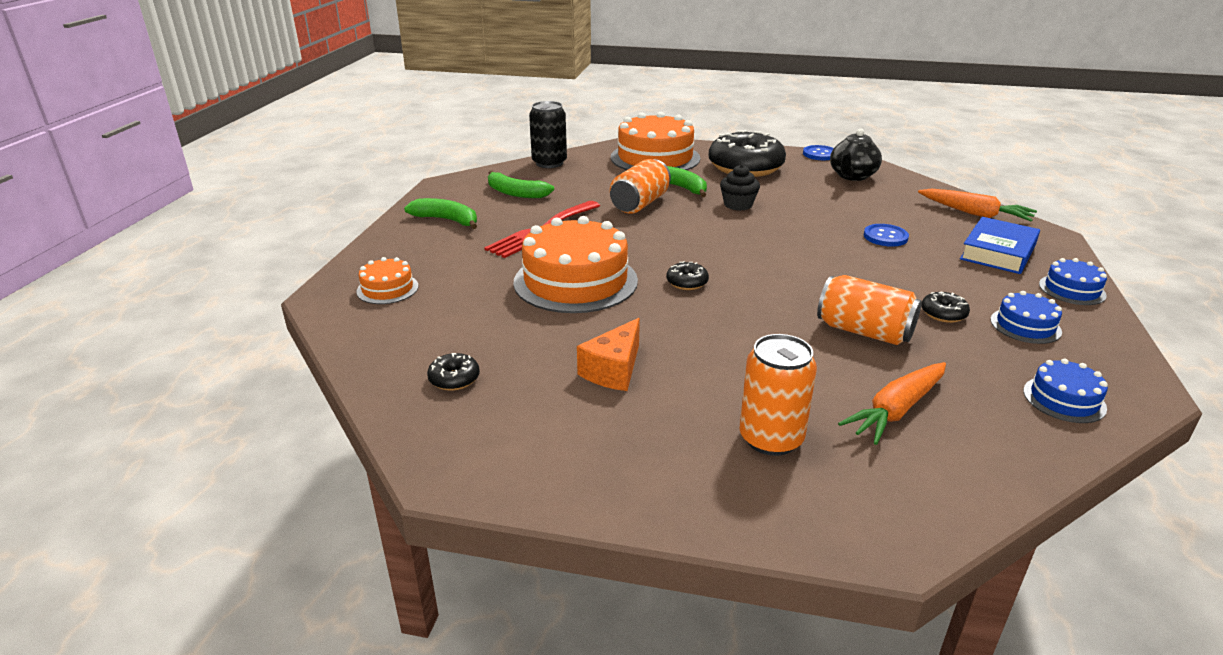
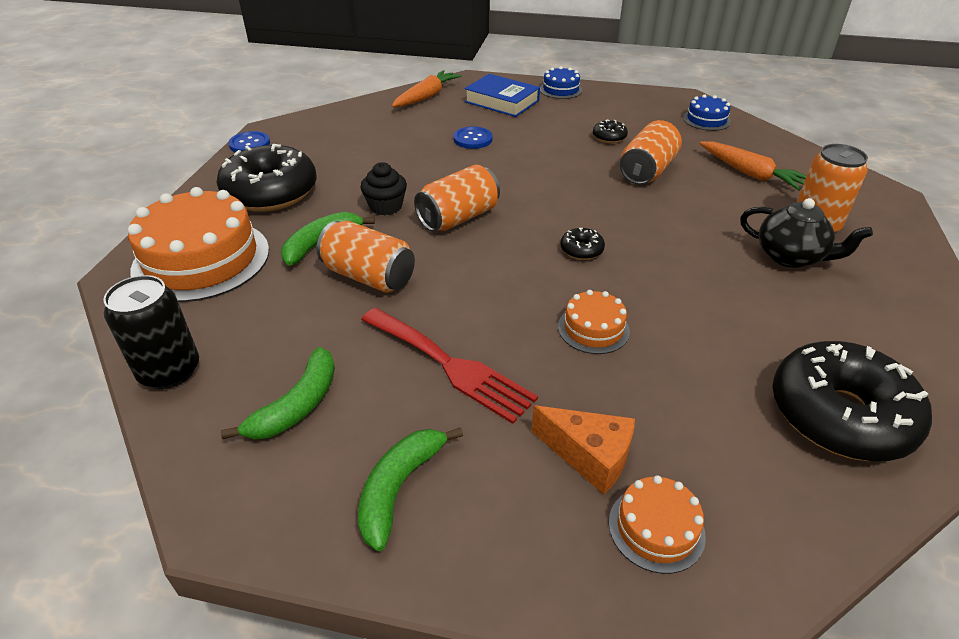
camera: 90 degrees left, 10 degrees up
black donut [427,353,480,390] -> black donut [773,341,932,461], size x2.43
orange cake [514,216,638,313] -> orange cake [558,290,630,354], size x0.48
orange cheese [577,318,640,391] -> orange cheese moved to [532,405,635,495]
black teapot [830,129,882,181] -> black teapot moved to [740,198,873,268]
blue cake [991,291,1062,344] -> none
none -> orange can [414,164,500,232]

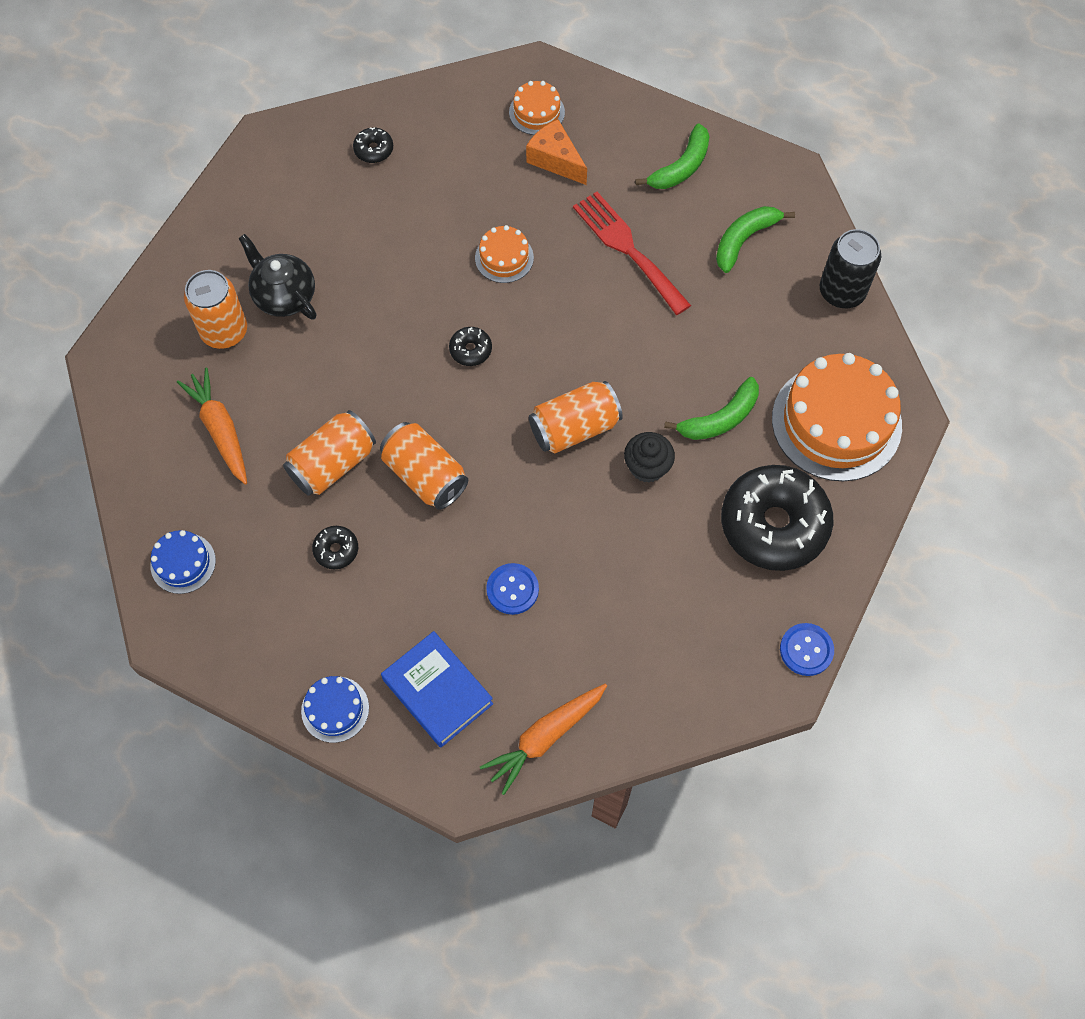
camera: 165 degrees left, 25 degrees up
orange can [317,221,415,293] -> orange can moved to [380,422,468,510]
black donut [773,341,932,461] -> black donut [353,128,393,163], size x0.41

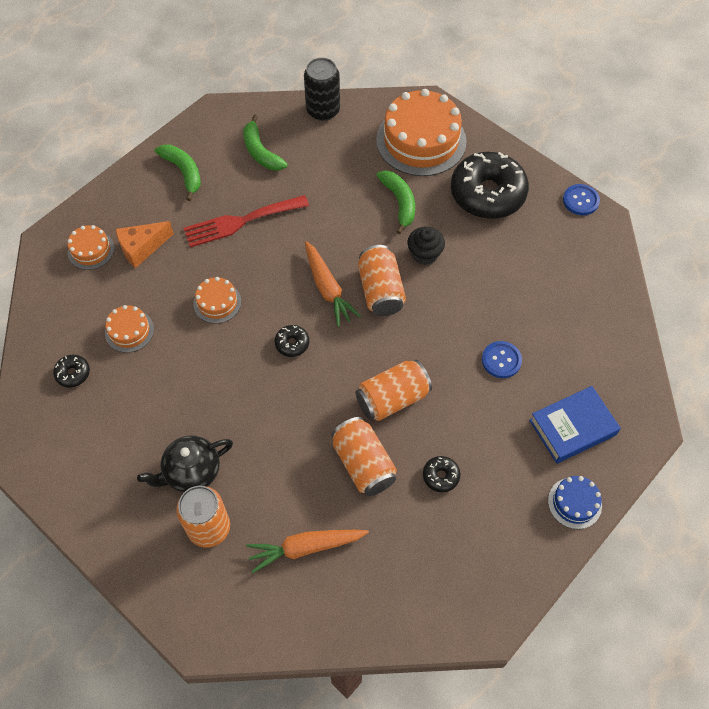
camera: 75 degrees left, 5 degrees down
blue cake [150,530,216,594] -> none
orange carrot [480,684,607,795] -> orange carrot moved to [305,241,361,327]
none -> orange cake [105,305,154,353]

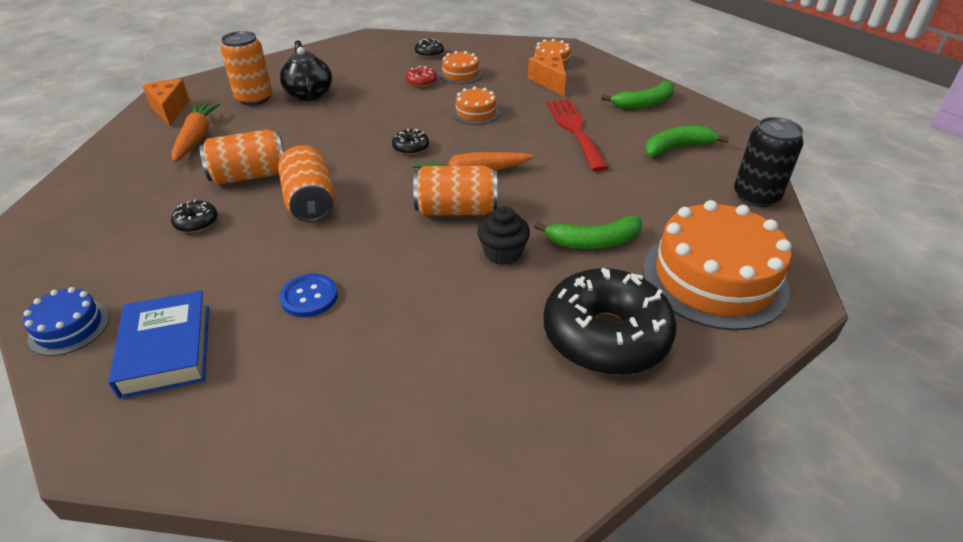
camera: 100 degrees right, 20 degrees down
blue button [563,184,600,215] -> none
none -> orange cheese [142,79,190,126]
none -> red donut [406,66,437,87]

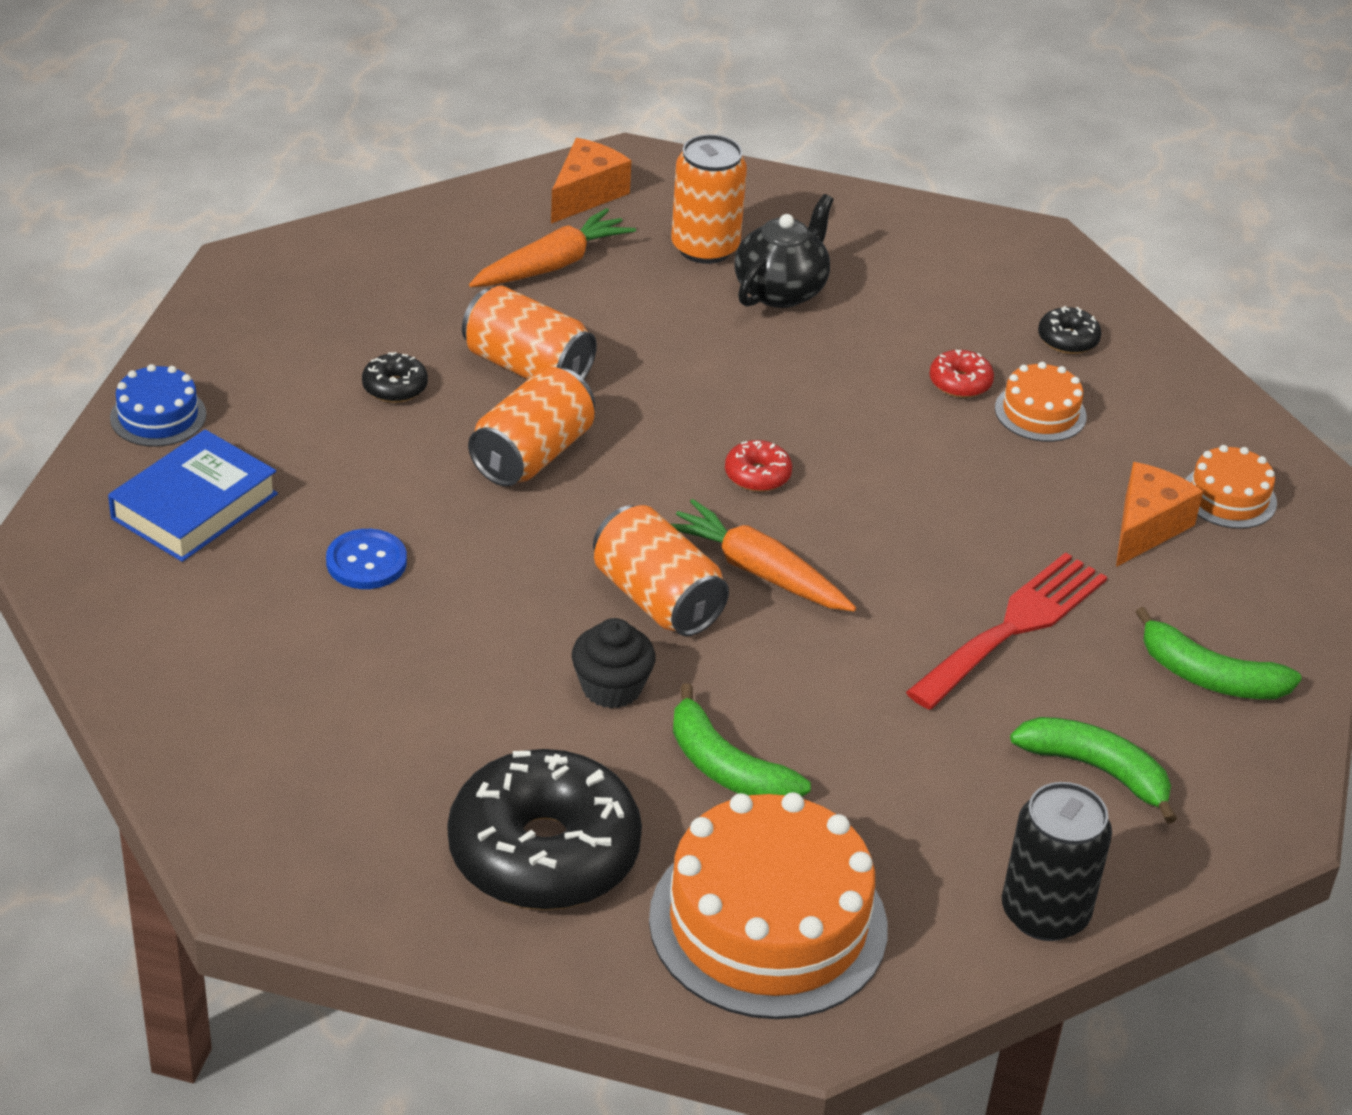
camera: 50 degrees right, 0 degrees up
black donut [392,129,429,155] -> red donut [725,440,792,492]
orange cake [452,87,500,125] -> none

